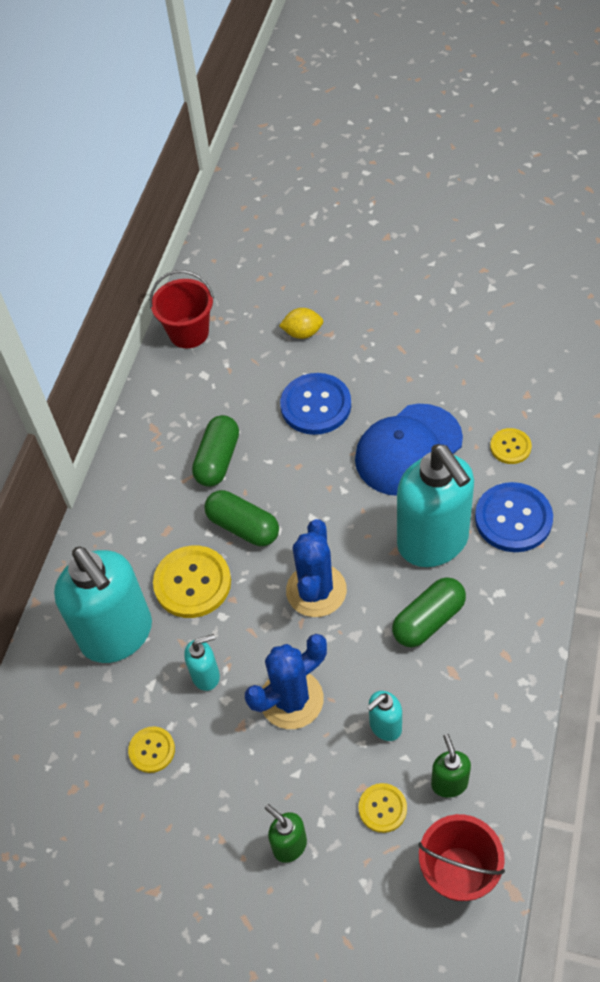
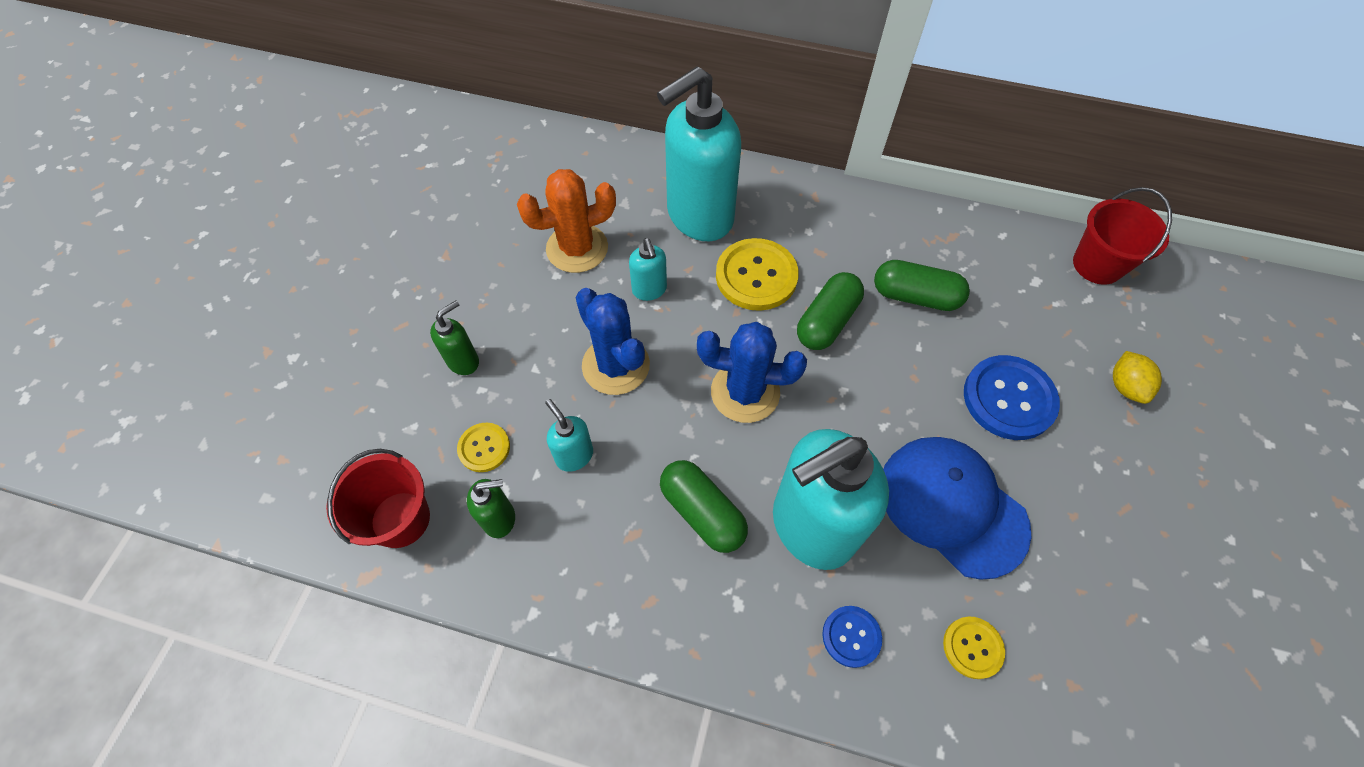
camera: 85 degrees right, 5 degrees up
yellow button [128,726,175,773] -> orange cactus [517,169,616,273]
blue button [475,482,553,552] -> blue button [822,606,882,668], size x0.55

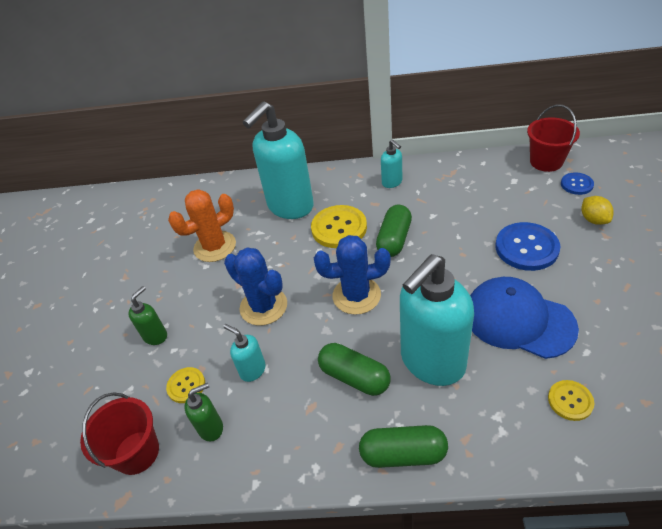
camera: 10 degrees left, 15 degrees down
turquoise soap dispenser [629,238,667,301] -> turquoise soap dispenser moved to [381,139,402,188]
blue button [822,606,882,668] -> blue button moved to [561,172,594,195]
green capsule [874,260,970,311] -> green capsule moved to [359,425,448,468]

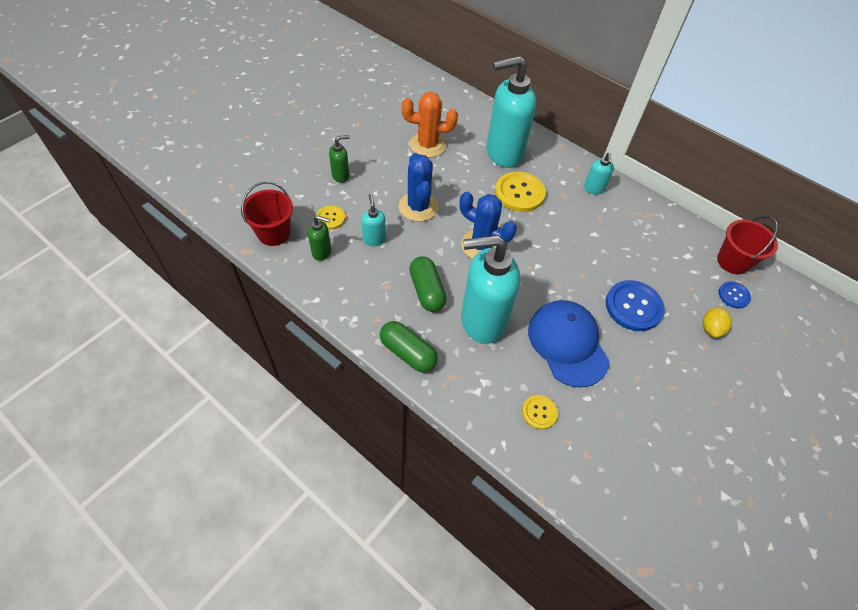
camera: 30 degrees right, 10 degrees up
green capsule [376,205,412,257] -> none

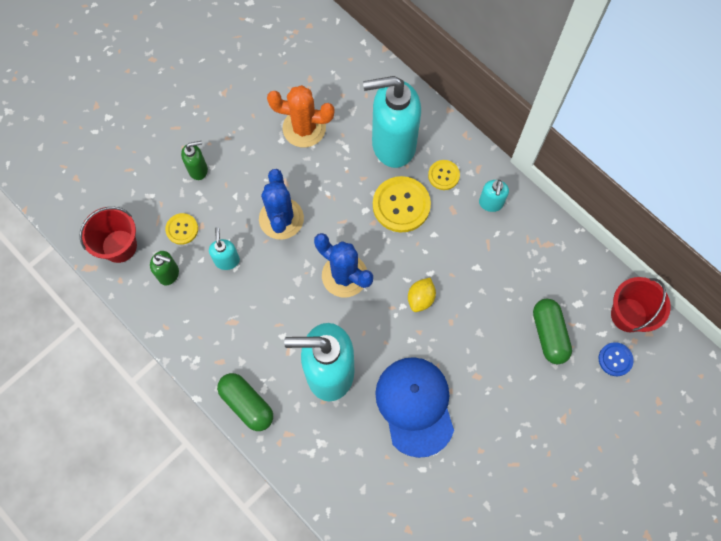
camera: 10 degrees right, 15 degrees up
green capsule [409,256,446,312] -> green capsule moved to [533,299,572,364]
yellow button [522,395,558,430] -> yellow button moved to [428,160,460,190]
blue button [606,280,665,331] -> none
yellow lemon [703,307,732,338] -> yellow lemon moved to [408,278,436,312]

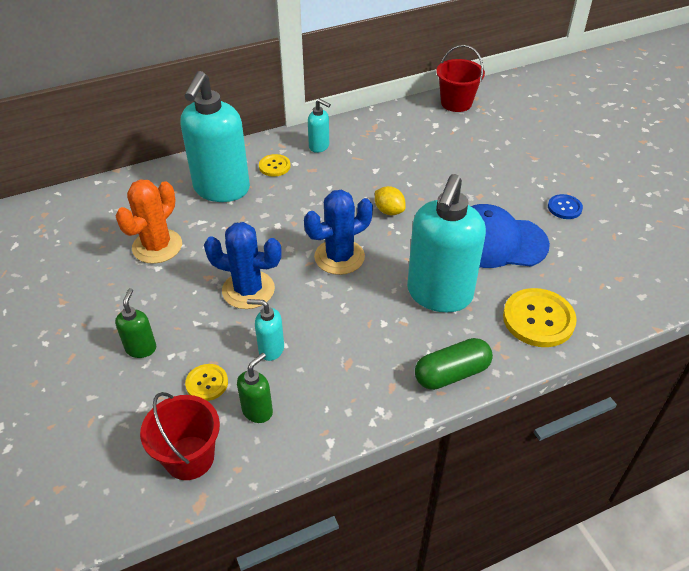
camera: 70 degrees left, 25 degrees down
yellow button [373,176,431,232] -> yellow button moved to [503,288,577,347]
green capsule [533,299,572,364] -> none
blue button [599,342,634,376] -> blue button moved to [548,194,583,219]

